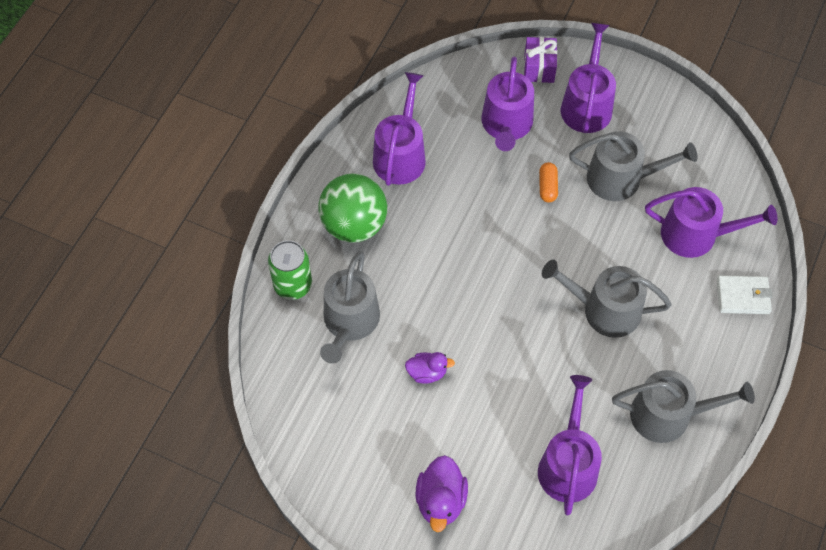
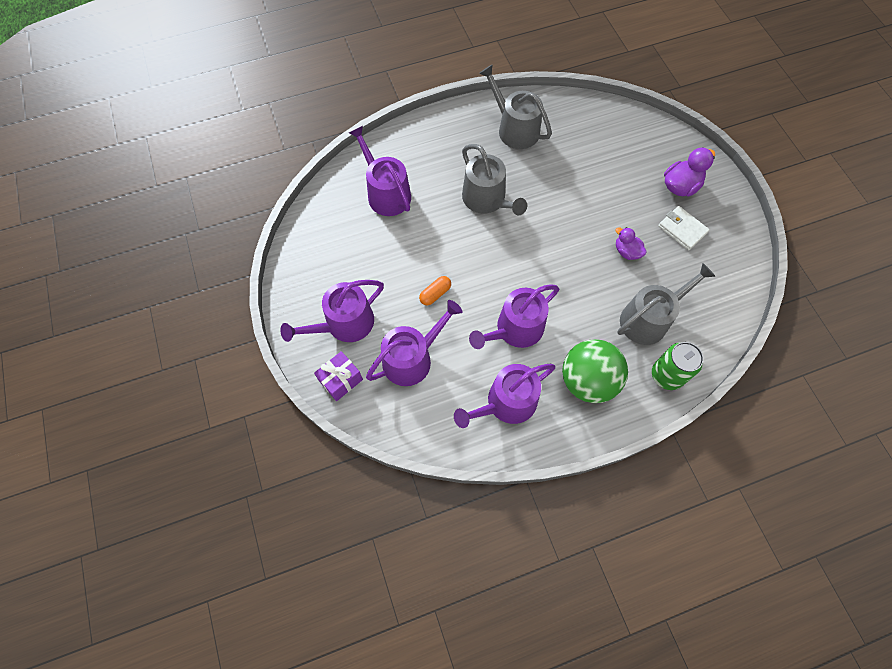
camera: 135 degrees left, 5 degrees up
purple watering can [538,375,602,515] -> purple watering can moved to [469,284,559,349]
grey watering can [569,131,698,201] -> none
white wallet [717,275,772,314] -> white wallet moved to [658,206,709,251]

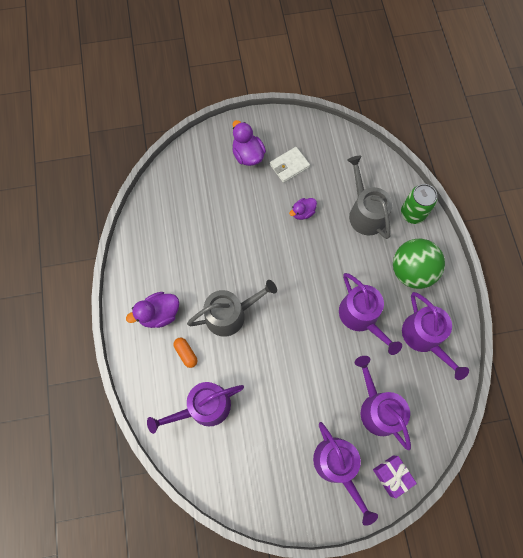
camera: 80 degrees left, 5 degrees up
orange capsule [419,276,451,306] -> orange capsule moved to [174,338,197,368]
grey watering can [479,64,552,149] -> none
none -> purple duck [126,292,179,328]

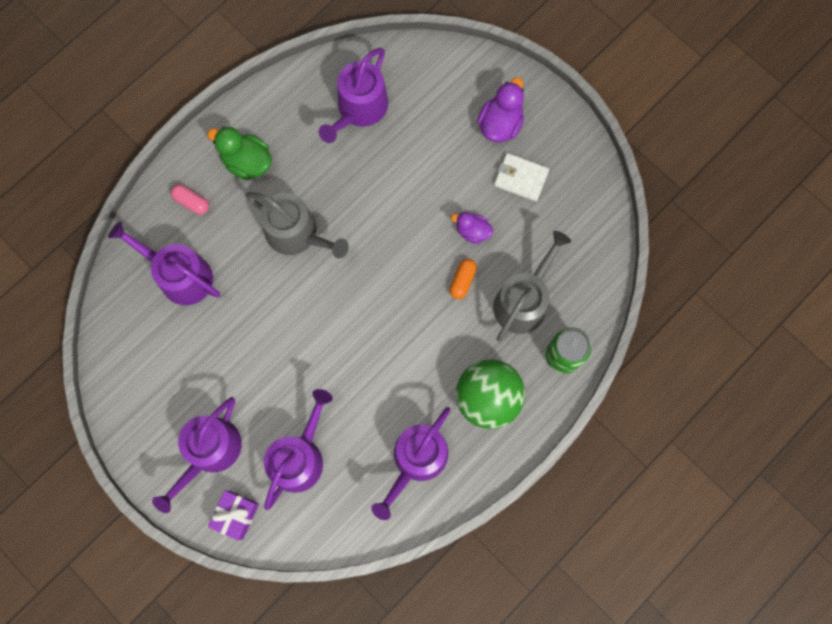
camera: 55 degrees right, 5 degrees up
purple duck [126,292,179,328] -> green duck [207,126,272,180]
orange capsule [174,338,197,368] -> orange capsule moved to [450,259,477,299]
purple watering can [339,273,402,355] -> purple watering can moved to [319,48,388,143]
none -> pink capsule [171,184,209,215]

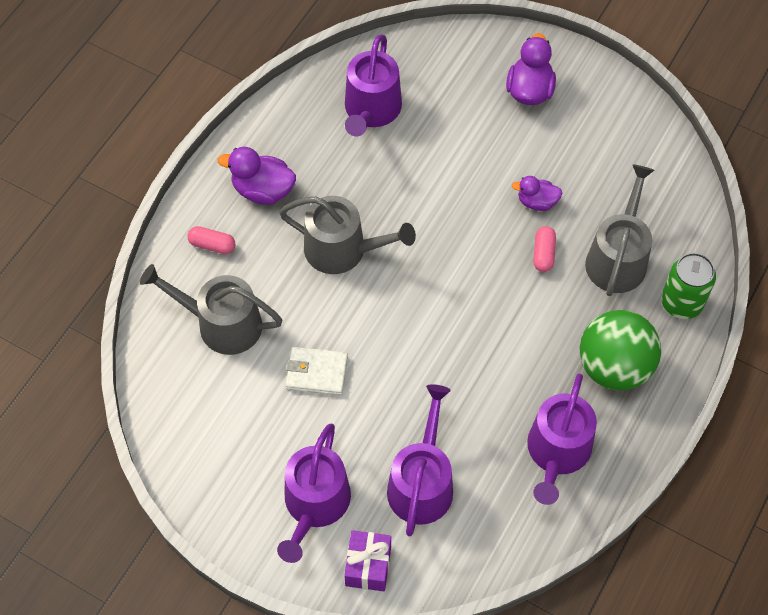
camera: 15 degrees left, 15 degrees down
purple watering can [108,221,220,305] -> grey watering can [140,264,282,355]
green duck [207,126,272,180] -> purple duck [218,147,296,205]
orange capsule [450,259,477,299] -> pink capsule [533,226,556,272]
white wallet [494,153,549,201] -> white wallet moved to [286,347,348,395]

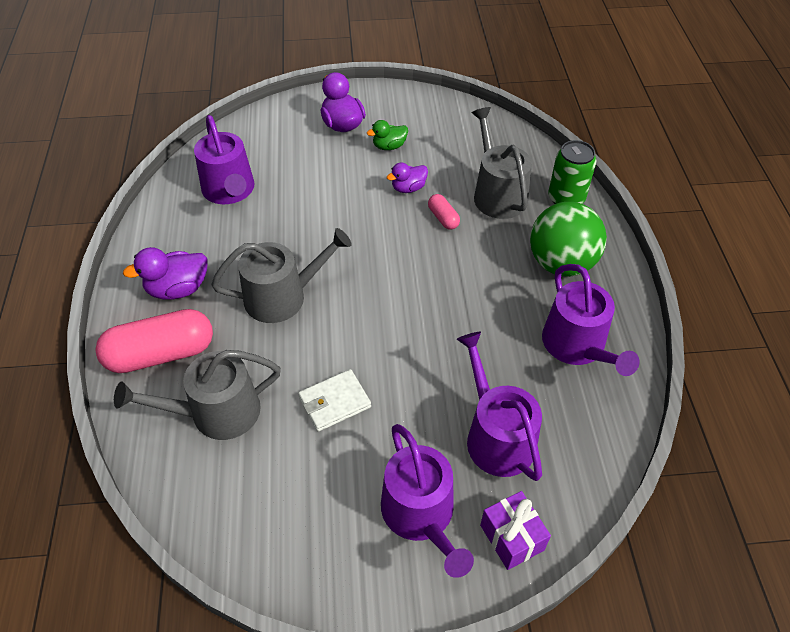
camera: 35 degrees left, 10 degrees down
pink capsule [187,226,235,254] -> pink capsule [95,309,213,373], size x2.15
none -> green duck [367,120,408,150]

